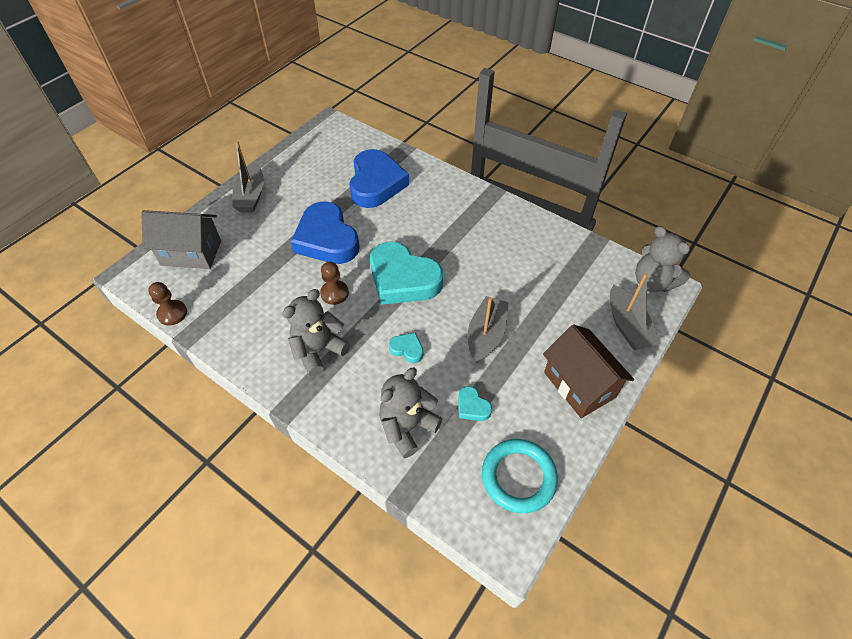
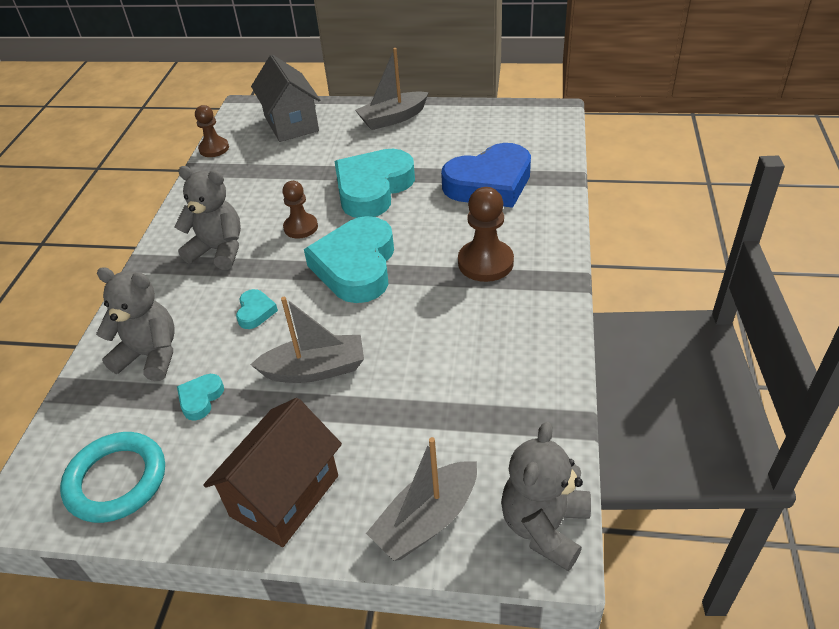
camera: 65 degrees right, 10 degrees down
blue heart [291,201,360,264] -> turquoise heart [334,149,415,218]
none -> brown pawn [458,187,514,282]

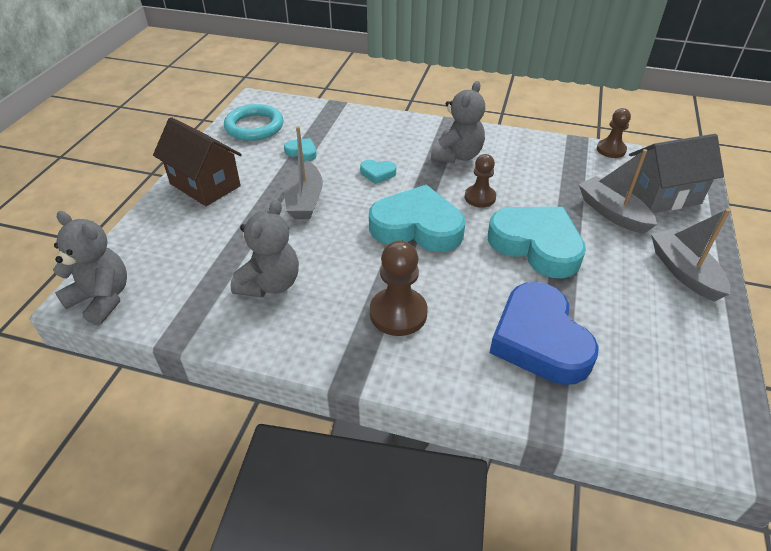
camera: 95 degrees right, 0 degrees up
grey teddy bear [96,267,175,381] -> grey teddy bear moved to [231,200,299,297]
grey boat [366,437,477,561] -> grey boat moved to [579,149,657,234]

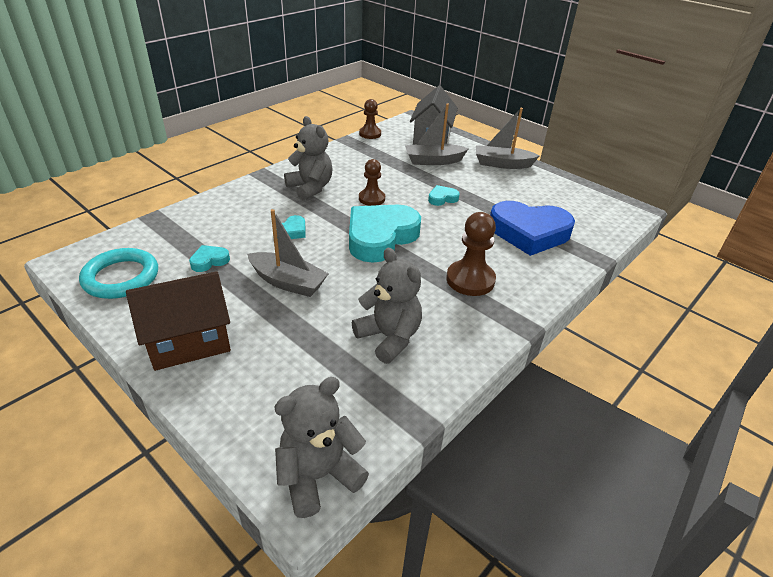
camera: 65 degrees left, 5 degrees down
turquoise heart [488,207,586,278] -> turquoise heart [428,185,460,206], size x0.42

